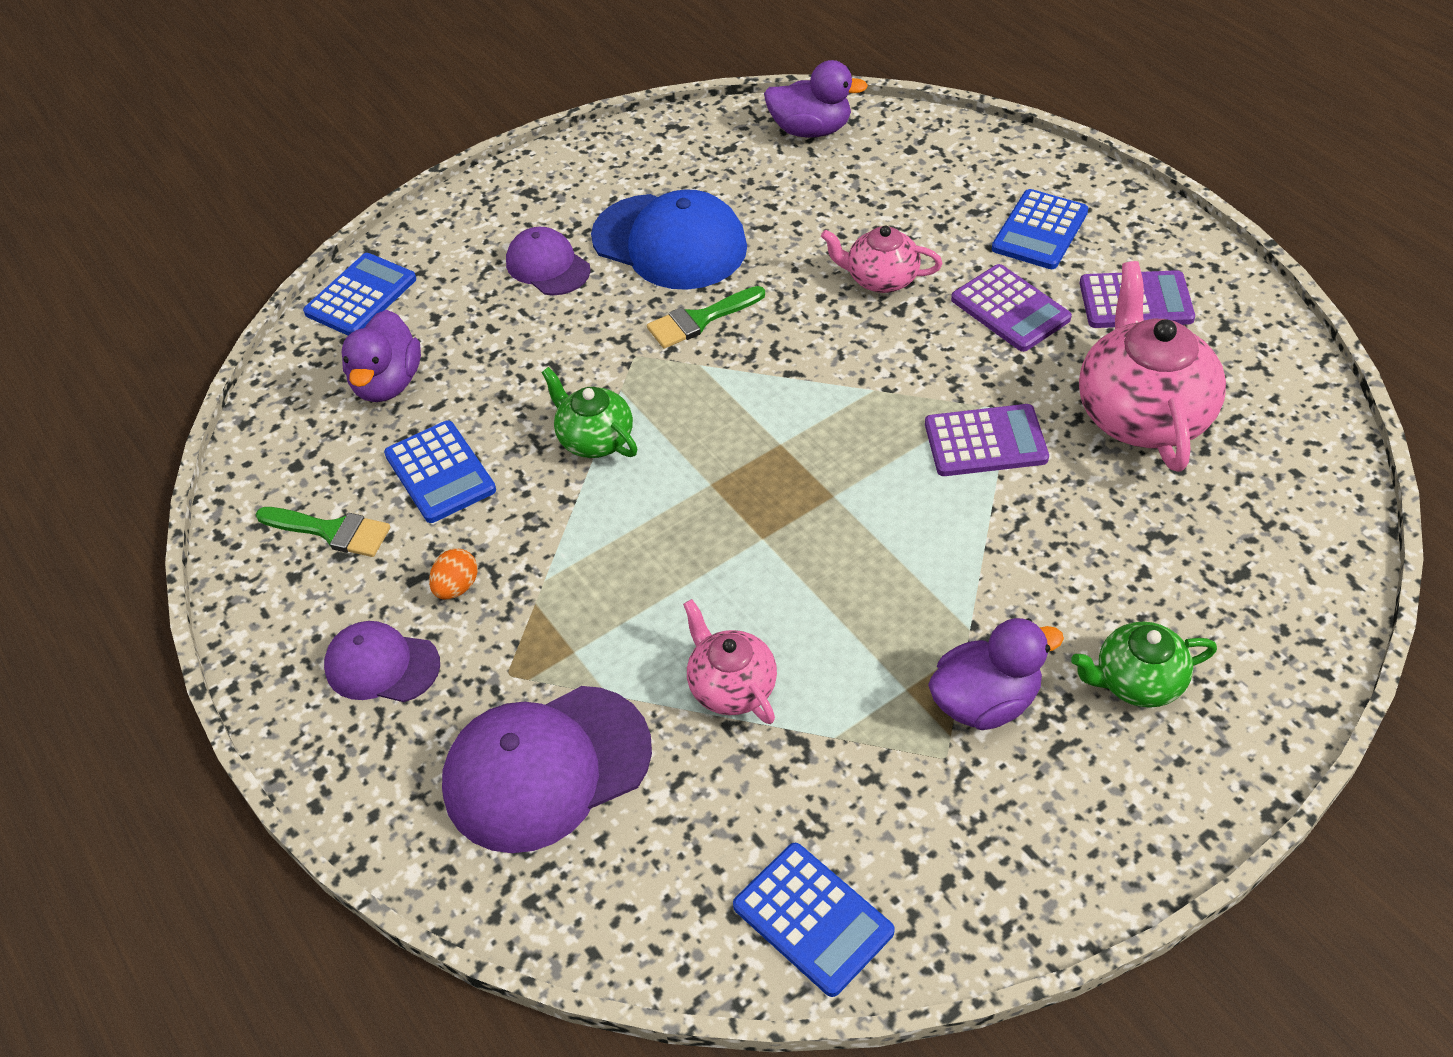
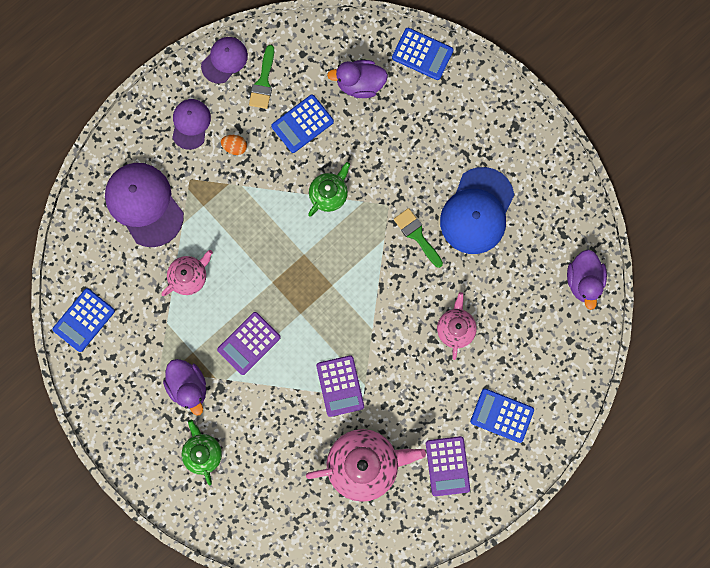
camera: 80 degrees right, 30 degrees up
purple cap [506,227,591,295] -> purple cap moved to [201,37,248,84]
purple calculator [951,264,1072,352] -> purple calculator moved to [217,312,281,375]

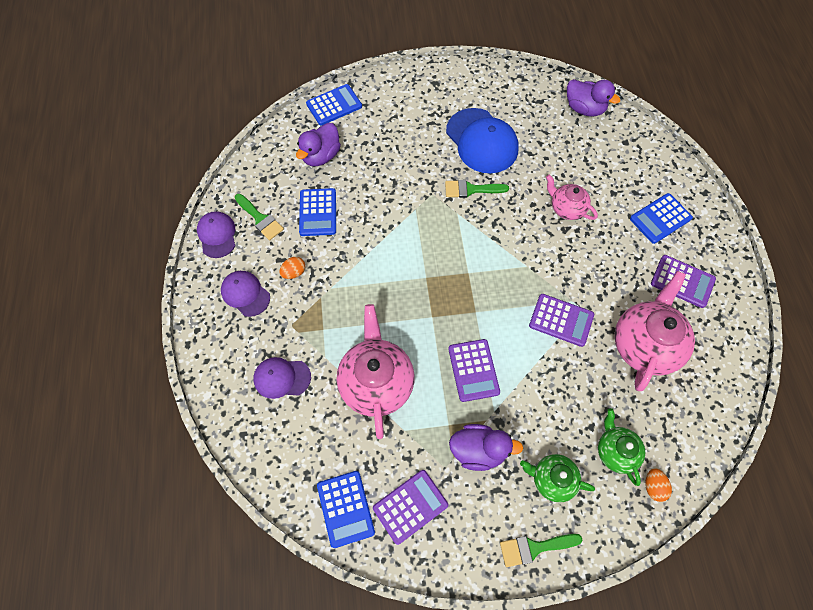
camera: 55 degrees left, 15 degrees down
purple cap [105,163,184,247] -> purple cap [253,357,311,399], size x0.58
pink teapot [161,250,213,296] -> pink teapot [337,304,415,439], size x1.76
green teapot [308,162,350,216] -> green teapot moved to [598,408,645,486]
none -> purple calculator [373,470,448,545]
none -> green brush [500,534,582,567]
none -> orange egg [645,468,672,502]

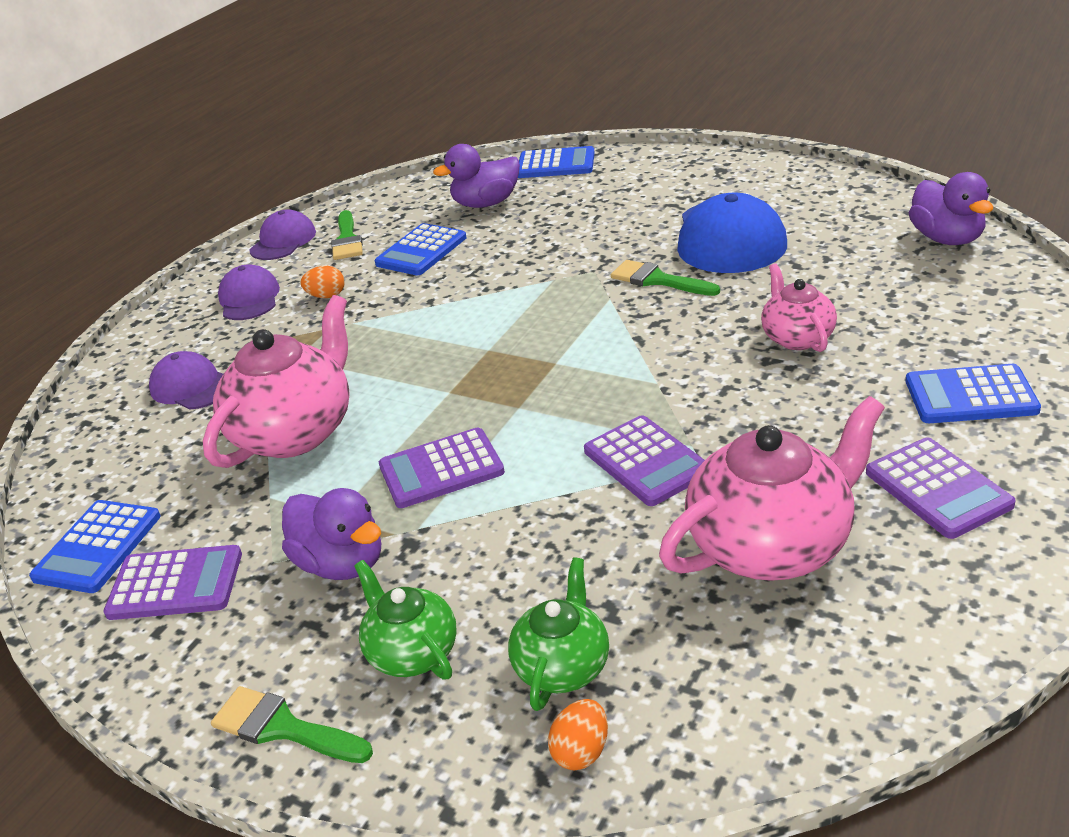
camera: 40 degrees right, 30 degrees down
purple calculator [448,339,500,402] -> purple calculator turned 45 degrees clockwise [379,428,505,508]

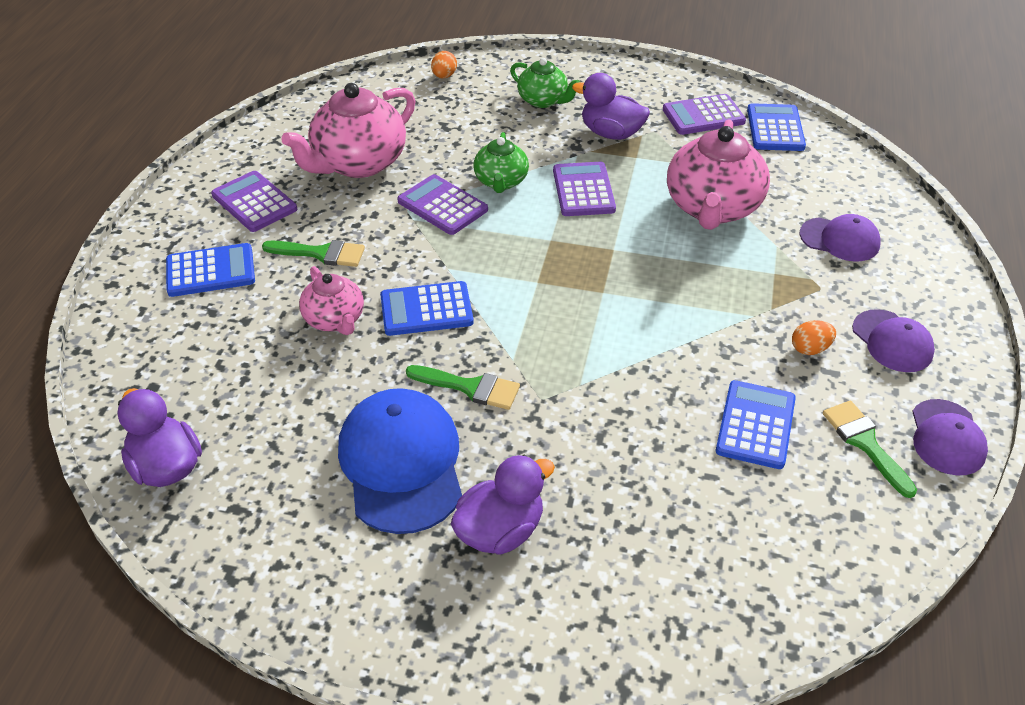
camera: 160 degrees right, 10 degrees up
green brush [211,686,373,763] -> green brush moved to [262,240,365,267]
purple calculator [379,428,505,508] -> purple calculator turned 60 degrees counterclockwise [553,162,616,216]
purple duck [433,144,520,208] -> purple duck moved to [451,455,555,555]
green teapot [508,557,609,711] -> green teapot moved to [473,132,529,193]
blue calculator [518,146,595,178] -> blue calculator moved to [380,281,474,336]

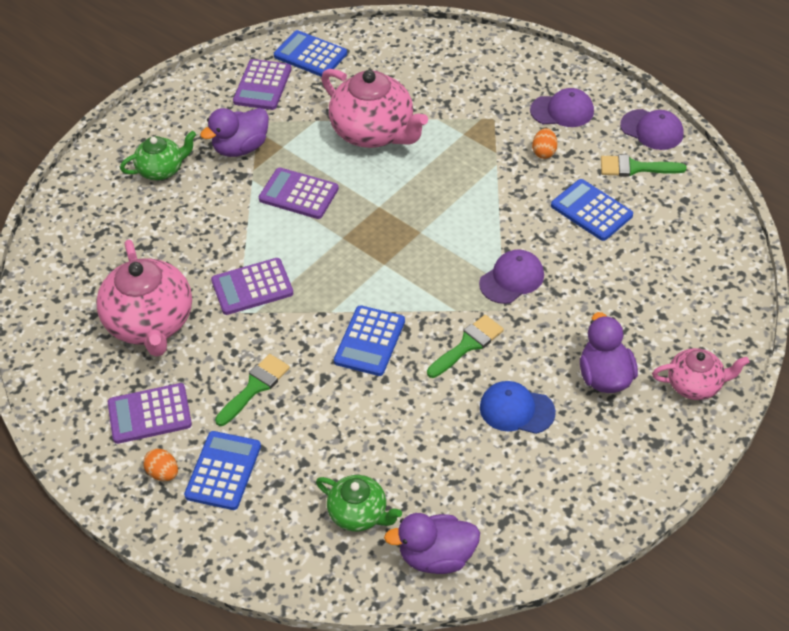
camera: 60 degrees left, 5 degrees up
pink teapot [299,266,364,335] -> pink teapot moved to [652,348,749,400]
blue cap [338,388,462,534] -> blue cap [480,381,556,434], size x0.58
orange egg [431,51,457,78] -> orange egg moved to [143,449,178,481]
green teapot [473,132,529,193] -> green teapot moved to [316,475,402,532]
purple cap [800,214,881,261] -> purple cap moved to [479,250,544,304]

